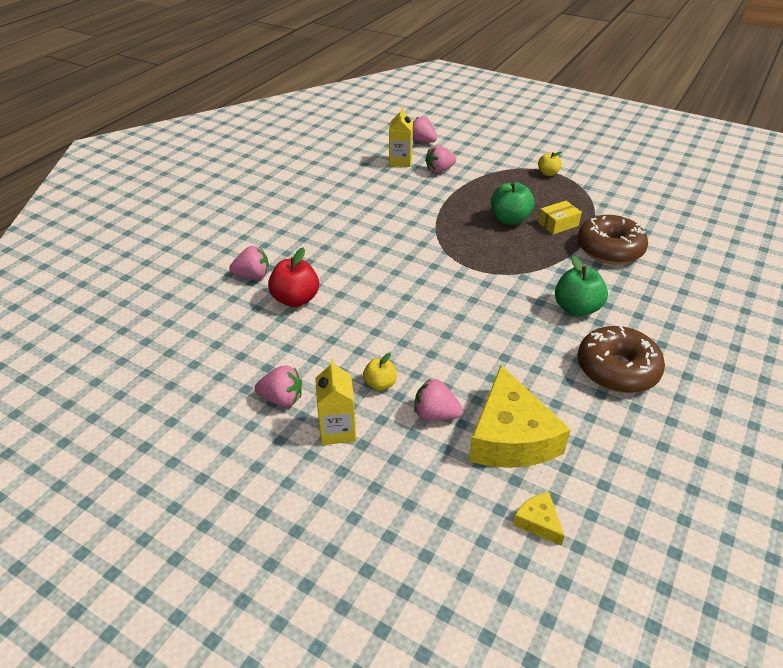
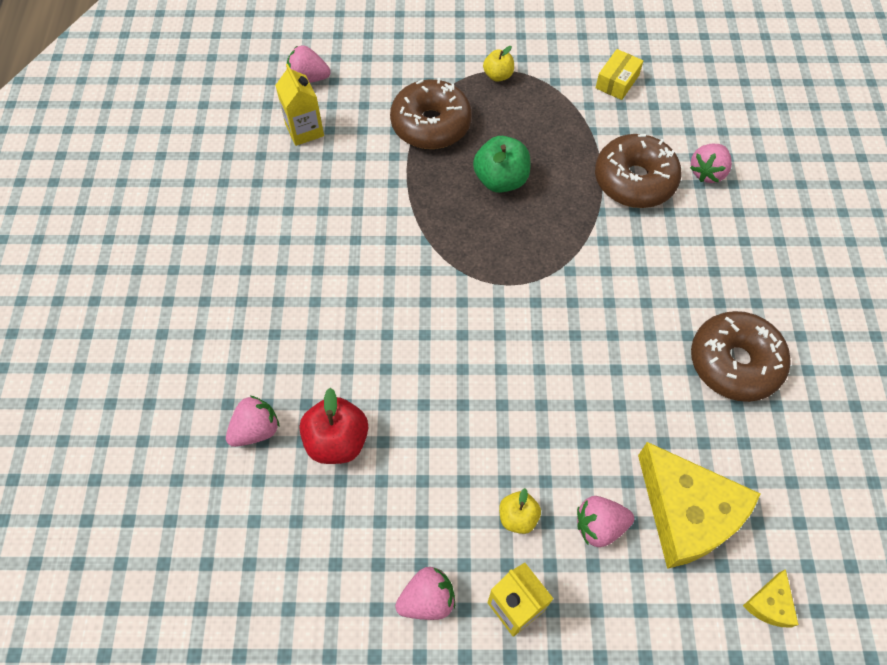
camera: 30 degrees left, 20 degrees up
pink strawberry [425,145,456,173] -> pink strawberry moved to [690,144,732,183]
yellow cheese [513,492,565,546] -> yellow cheese turned 90 degrees counterclockwise [743,569,799,628]
yellow box [538,201,582,234] -> yellow box moved to [596,49,643,100]
green apple [555,256,608,317] -> none
none -> brown donut [390,78,472,149]

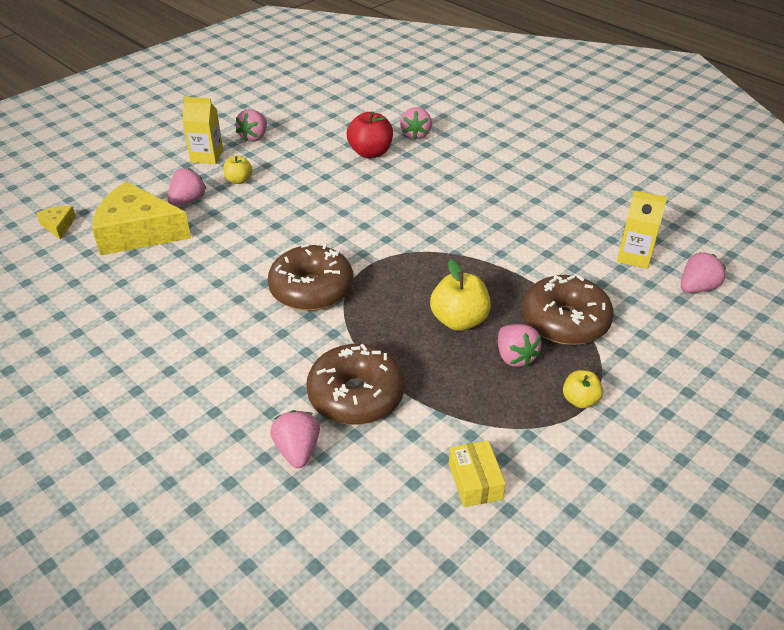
camera: 135 degrees right, 20 degrees down
green apple [473,136,530,193] -> yellow apple [430,259,491,331]
brown donut [691,311,791,402] -> brown donut moved to [268,244,353,311]
none -> pink strawberry [498,324,541,367]

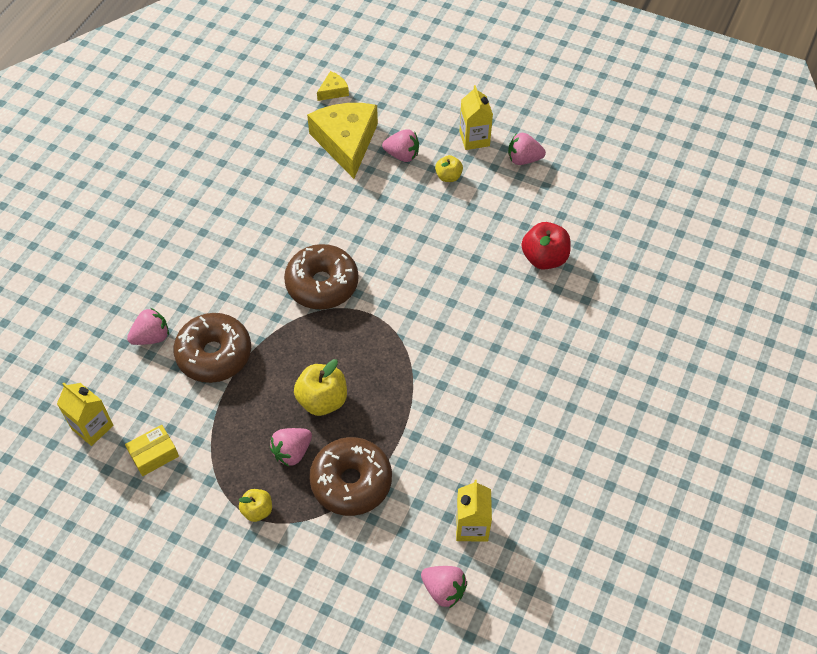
camera: 70 degrees right, 15 degrees up
pink strawberry [400,107,432,140] -> none
none -> yellow carton [57,383,114,446]

